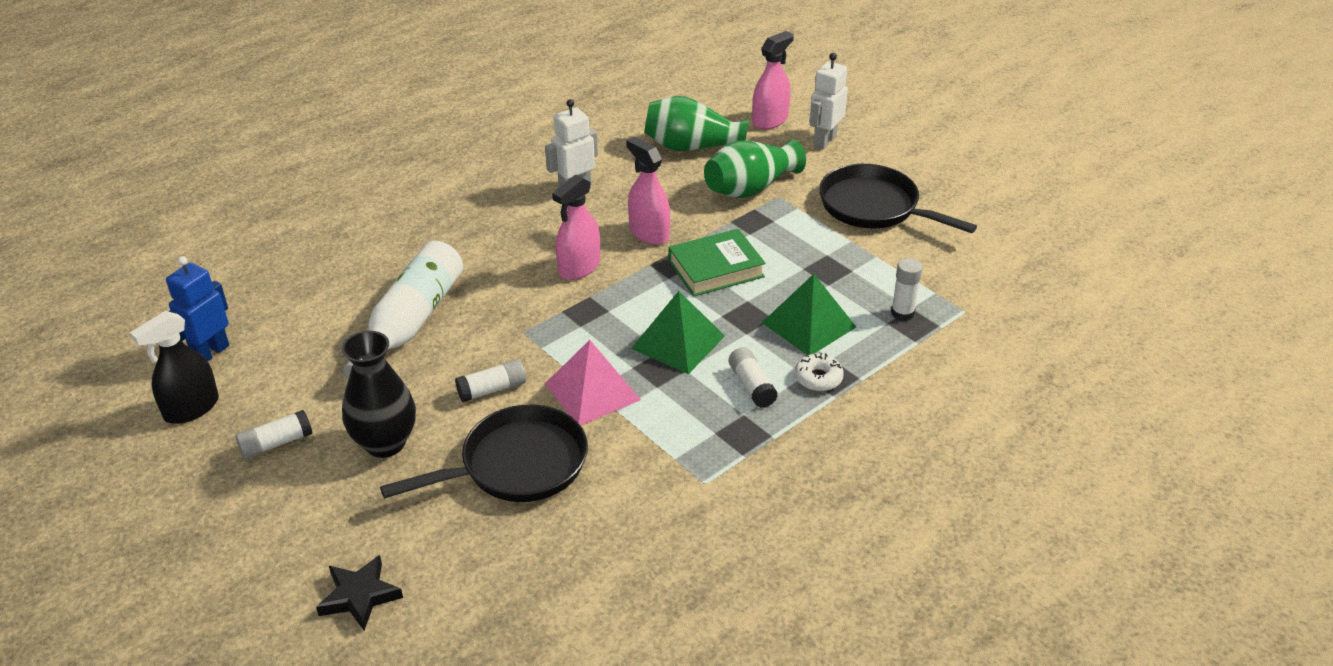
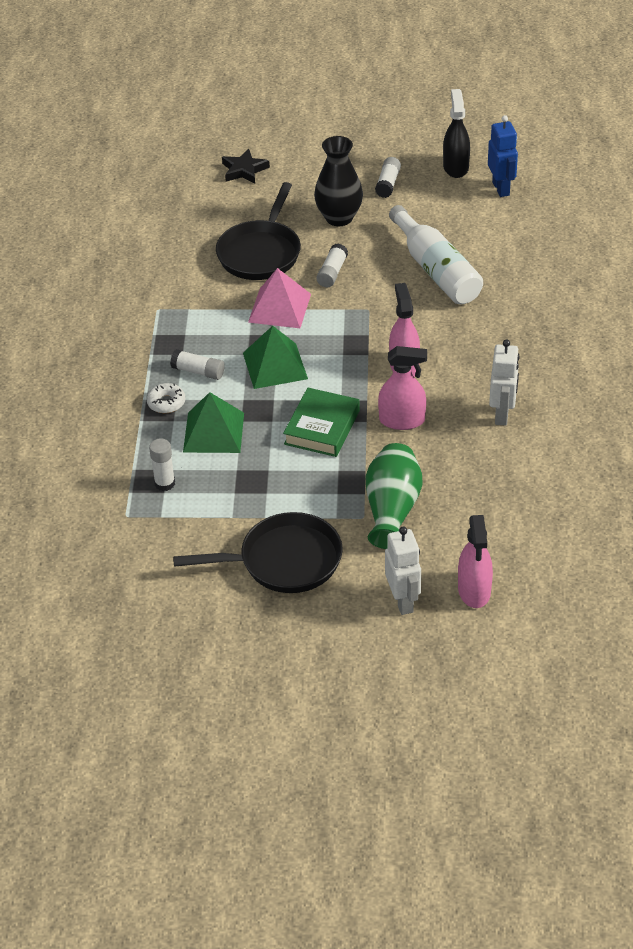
camera: 135 degrees right, 5 degrees up
green vase [644,96,749,151] -> none

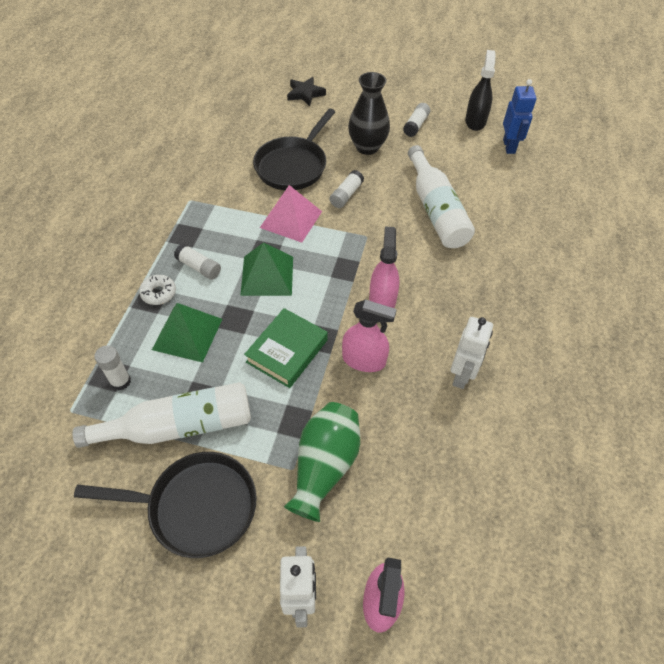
camera: 10 degrees right, 10 degrees up
none -> white bottle [73,382,251,448]

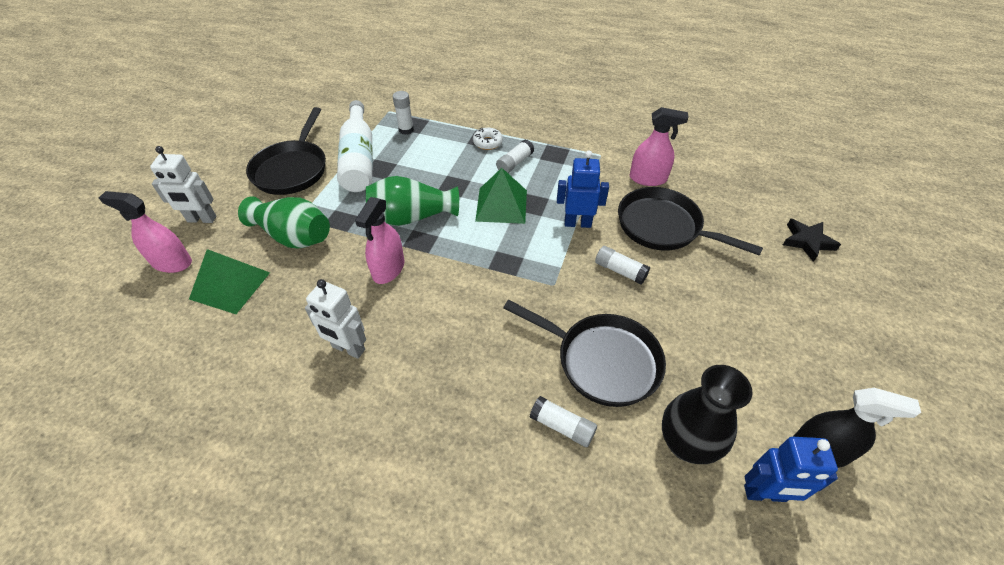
camera: 95 degrees right, 5 degrees down
green pyramid [152,303,222,363] -> green pyramid moved to [189,249,270,314]
green book [244,308,328,388] -> green vase [366,176,459,226]
pink pyramid [260,185,322,243] -> blue robot [557,151,609,228]
black vase [348,72,390,155] -> black vase moved to [662,365,753,464]
pink spray bottle [369,227,399,308] -> pink spray bottle moved to [630,107,688,186]
white glue stick [403,103,430,137] -> white glue stick moved to [530,396,597,447]
white bottle [408,145,475,248] -> black pan [503,300,666,407]

